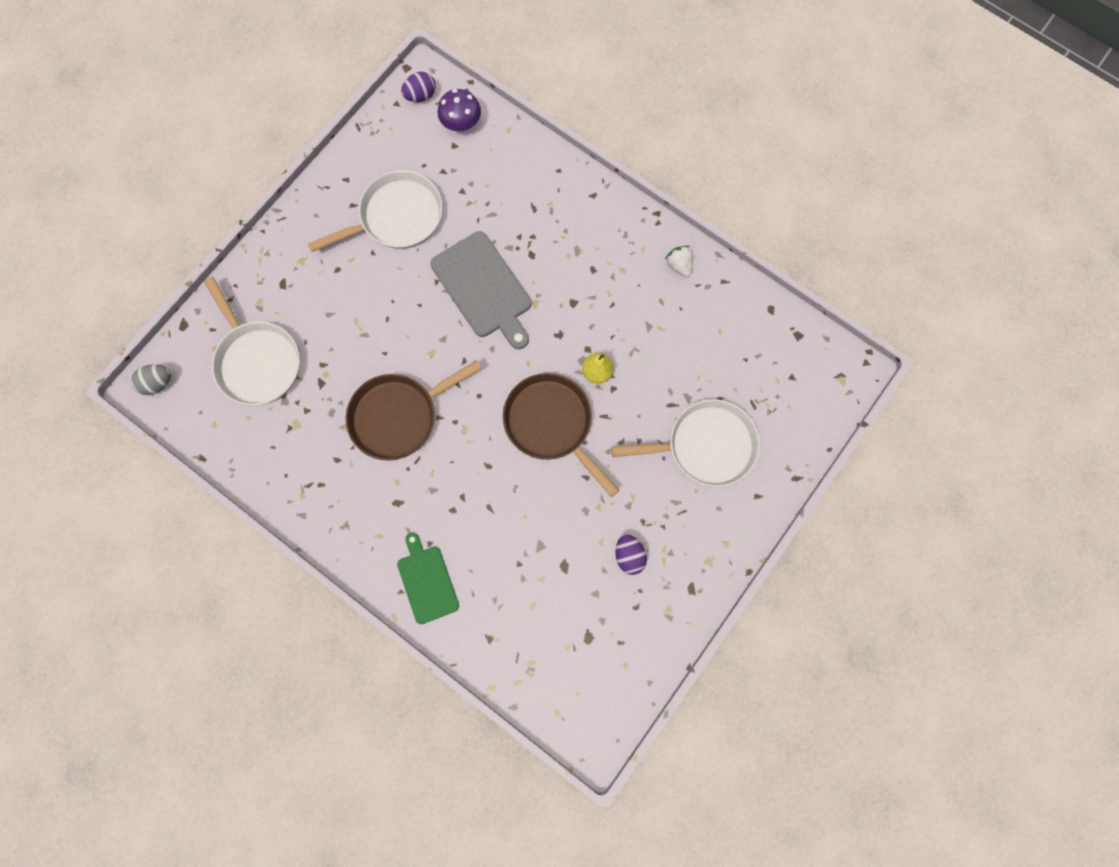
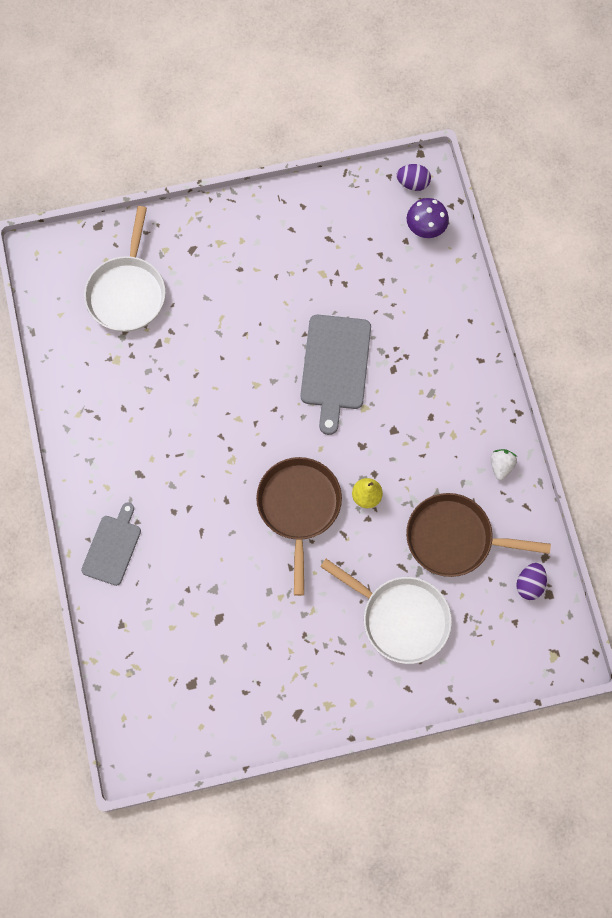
camera: 40 degrees right, 5 degrees down
grey egg [131,364,171,395] -> none
white pan [308,170,443,252] -> none
brown pan [346,360,482,461] -> brown pan moved to [406,493,551,577]
green cutting board [397,533,459,624] -> grey cutting board [81,502,141,586]
purple egg [615,534,647,575] -> purple egg moved to [516,563,547,600]

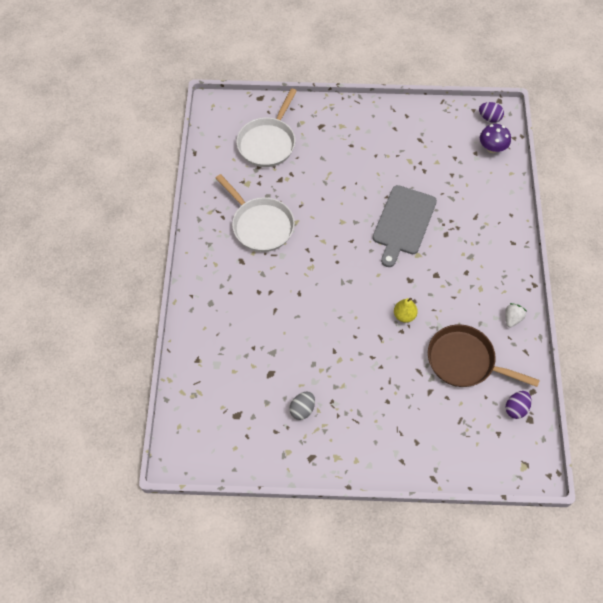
camera: 15 degrees right, 10 degrees down
grey cutting board [81,502,141,586] -> none
brown pan [256,457,342,596] -> none
white pan [320,559,452,664] -> white pan moved to [216,174,295,252]
none -> grey egg [289,392,315,420]

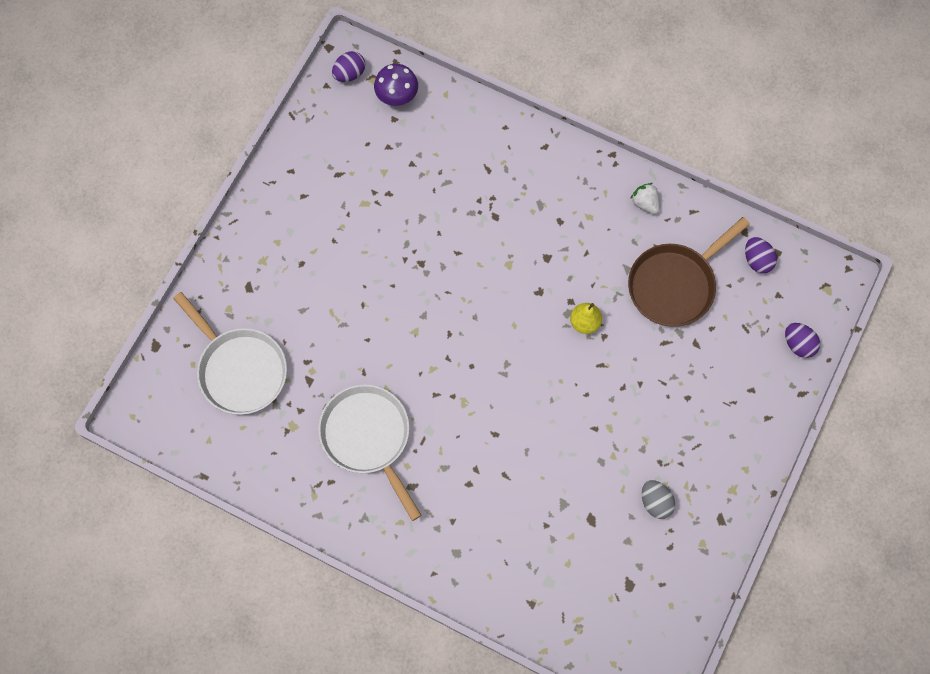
camera: 65 degrees left, 10 degrees up
white pan [216,174,295,252] -> white pan turned 105 degrees counterclockwise [318,384,422,521]
grey cutting board [373,185,437,267] -> none
none -> purple egg [785,323,820,358]

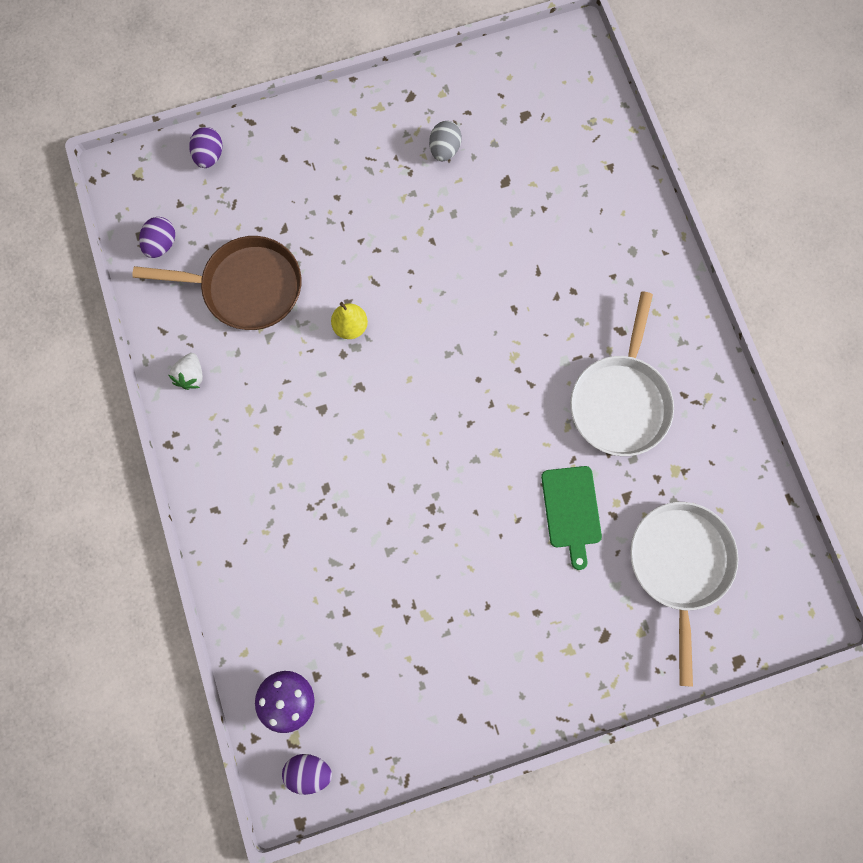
camera: 135 degrees left, 5 degrees up
none -> green cutting board [541,466,602,570]

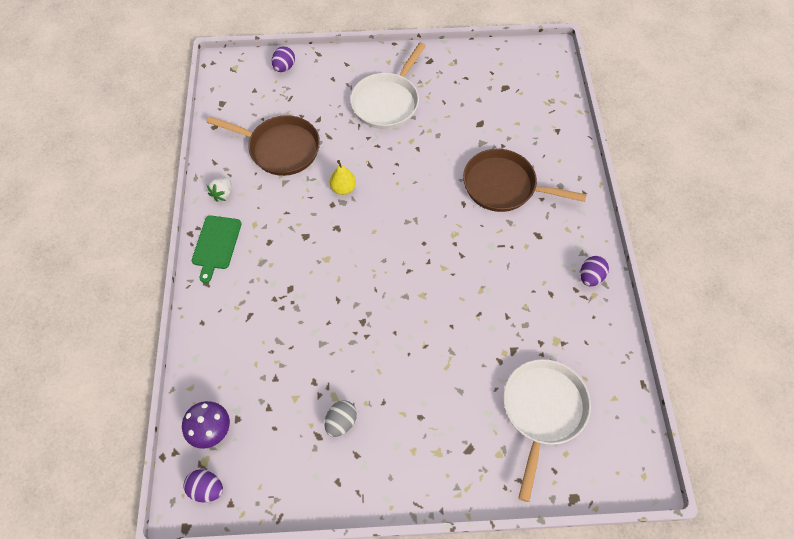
camera: 15 degrees right, 15 degrees down
purple egg [139,217,175,258] -> purple egg moved to [580,256,609,286]
grey egg [429,121,462,161] -> grey egg moved to [325,400,357,437]
green cutting board [541,466,602,570] -> green cutting board moved to [192,216,242,283]
white pan [570,291,674,456] -> white pan moved to [350,42,426,129]
none -> brown pan [463,149,587,212]

